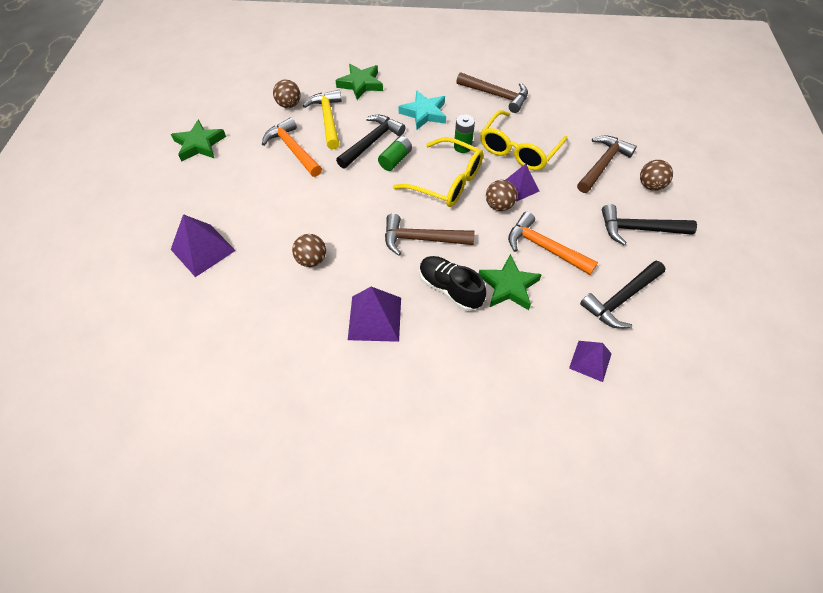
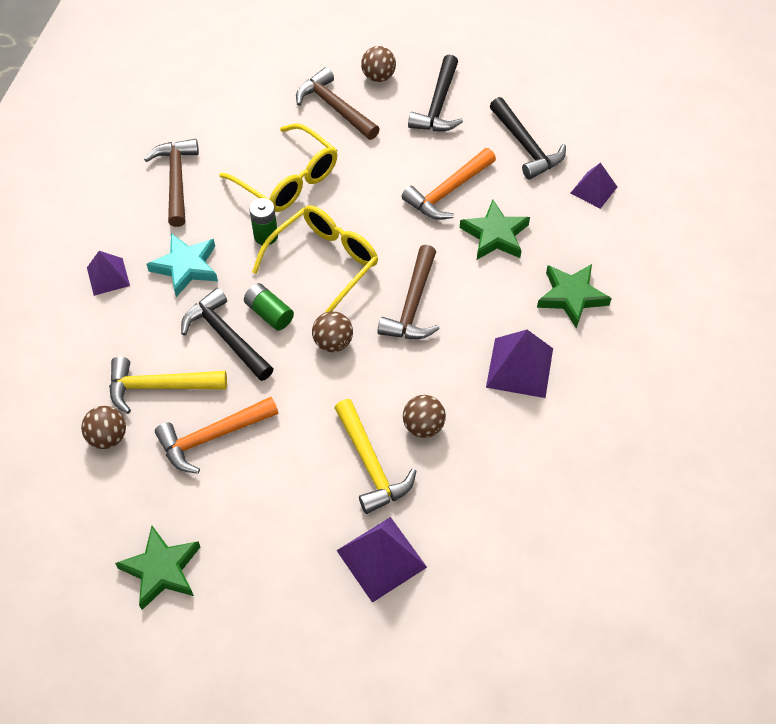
camera: 80 degrees left, 0 degrees up
green star [335,64,383,100] -> green star moved to [537,264,612,328]
black shoe [419,256,486,311] -> none
brown hammer [456,72,528,113] -> brown hammer turned 45 degrees counterclockwise [144,139,199,227]
brown ball [486,180,517,211] -> brown ball moved to [312,311,353,352]
purple pyramid [506,164,539,202] -> purple pyramid moved to [87,251,130,296]
none -> yellow hammer [335,399,416,514]

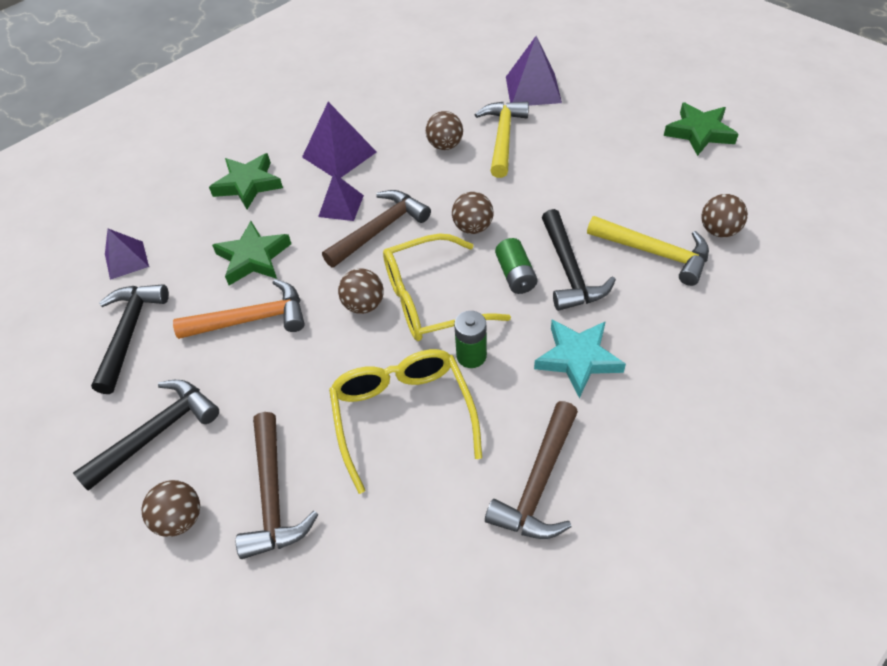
camera: 145 degrees left, 5 degrees down
purple pyramid [87,251,130,296] -> purple pyramid moved to [318,173,364,221]
orange hammer [155,397,278,474] -> none
none -> brown ball [338,268,384,314]

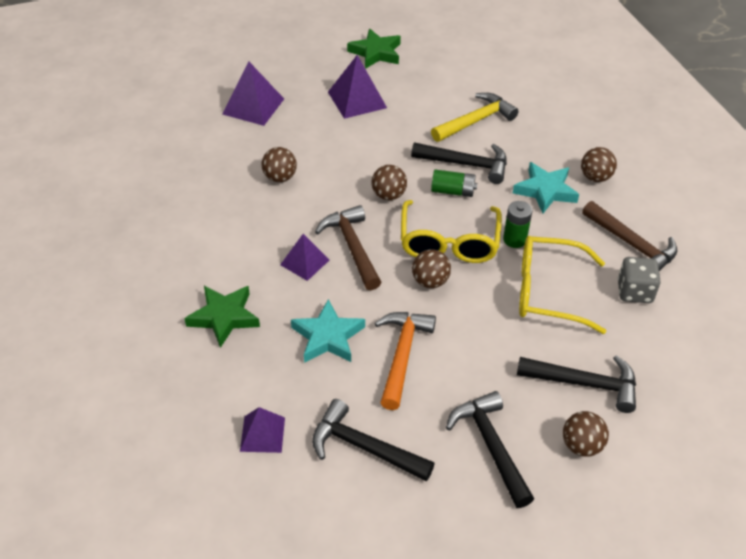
camera: 70 degrees left, 5 degrees down
green star [212,221,291,285] -> turquoise star [291,299,365,363]
brown hammer [236,412,318,559] -> black hammer [517,355,636,413]
purple pyramid [302,102,376,178] -> purple pyramid moved to [328,55,387,119]
yellow hammer [475,101,529,178] -> none
brown ball [701,194,748,237] -> brown ball moved to [581,147,617,182]
none -> grey dice [618,257,661,303]

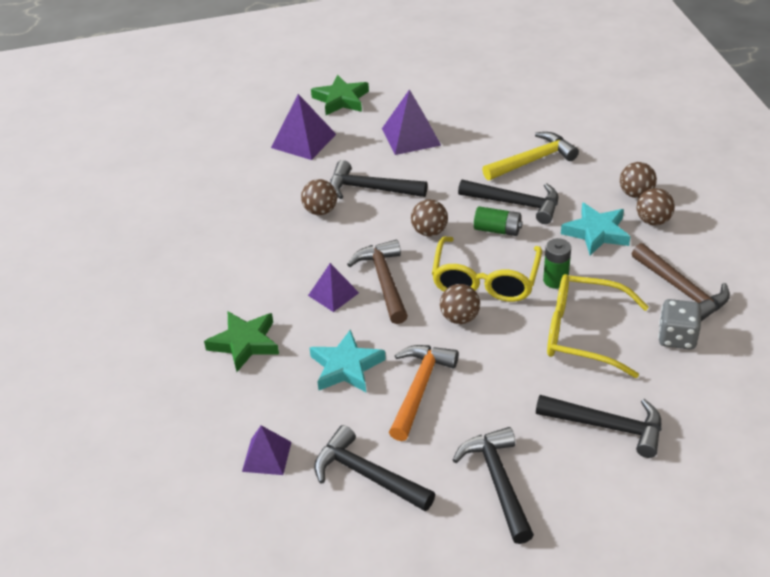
camera: 10 degrees right, 5 degrees down
green star [347,29,401,69] -> green star moved to [311,75,369,115]
brown ball [563,411,609,457] -> brown ball moved to [620,162,657,198]
none -> black hammer [330,160,428,199]

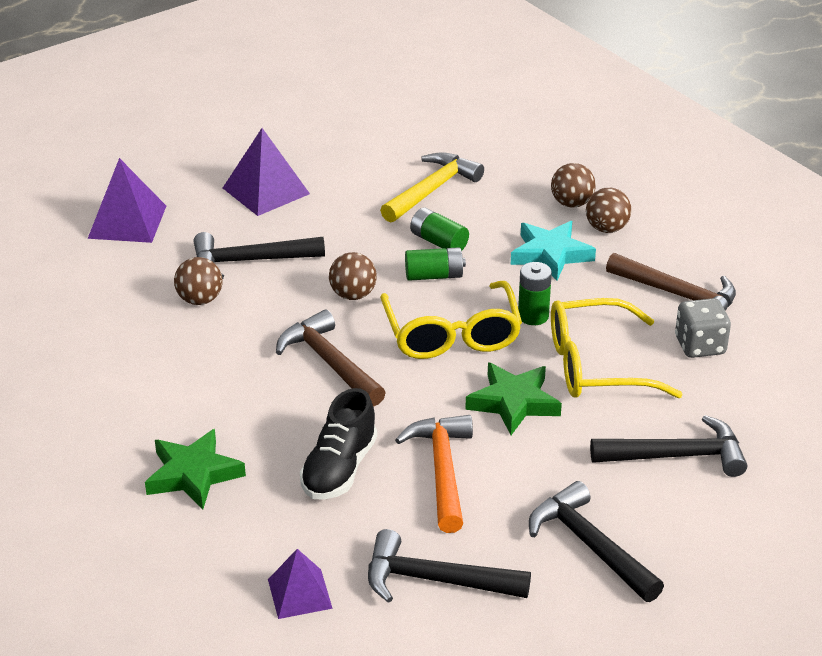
camera: 25 degrees left, 5 degrees down
purple pyramid [308,263,359,312] -> none
turquoise star [309,329,386,392] -> black shoe [300,388,377,500]
green star [311,75,369,115] -> green star moved to [465,363,562,435]
brown ball [440,284,480,324] -> none
black hammer [458,180,558,224] -> green battery [410,208,469,251]

